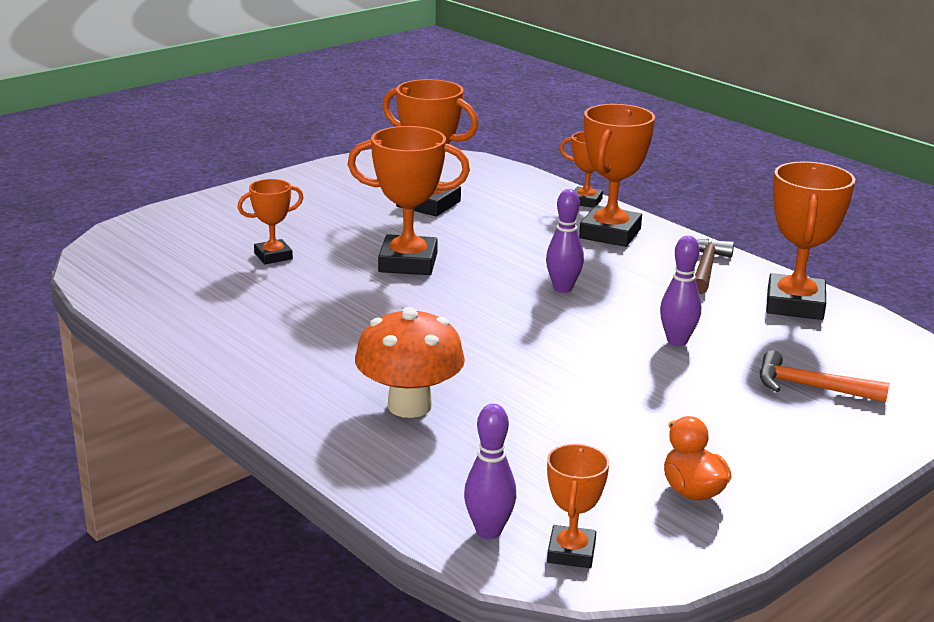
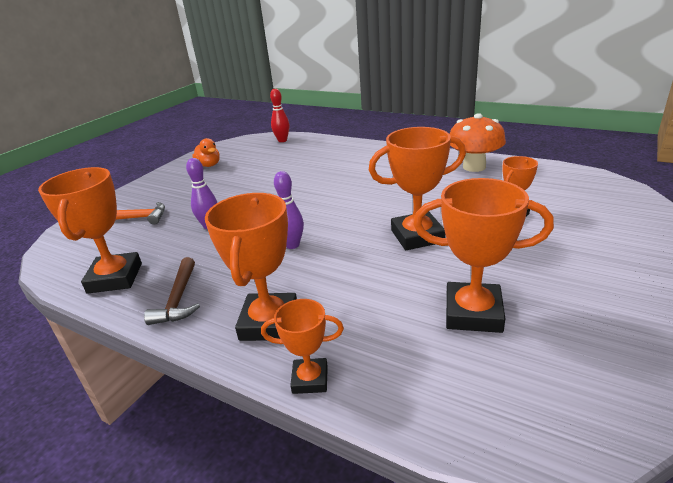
camera: 165 degrees right, 5 degrees up
orange mushroom [355,307,465,418] -> orange mushroom moved to [450,113,506,172]
purple bowling pin [464,404,516,539] -> red bowling pin [270,89,289,142]
orange trophy [547,444,609,568] -> none

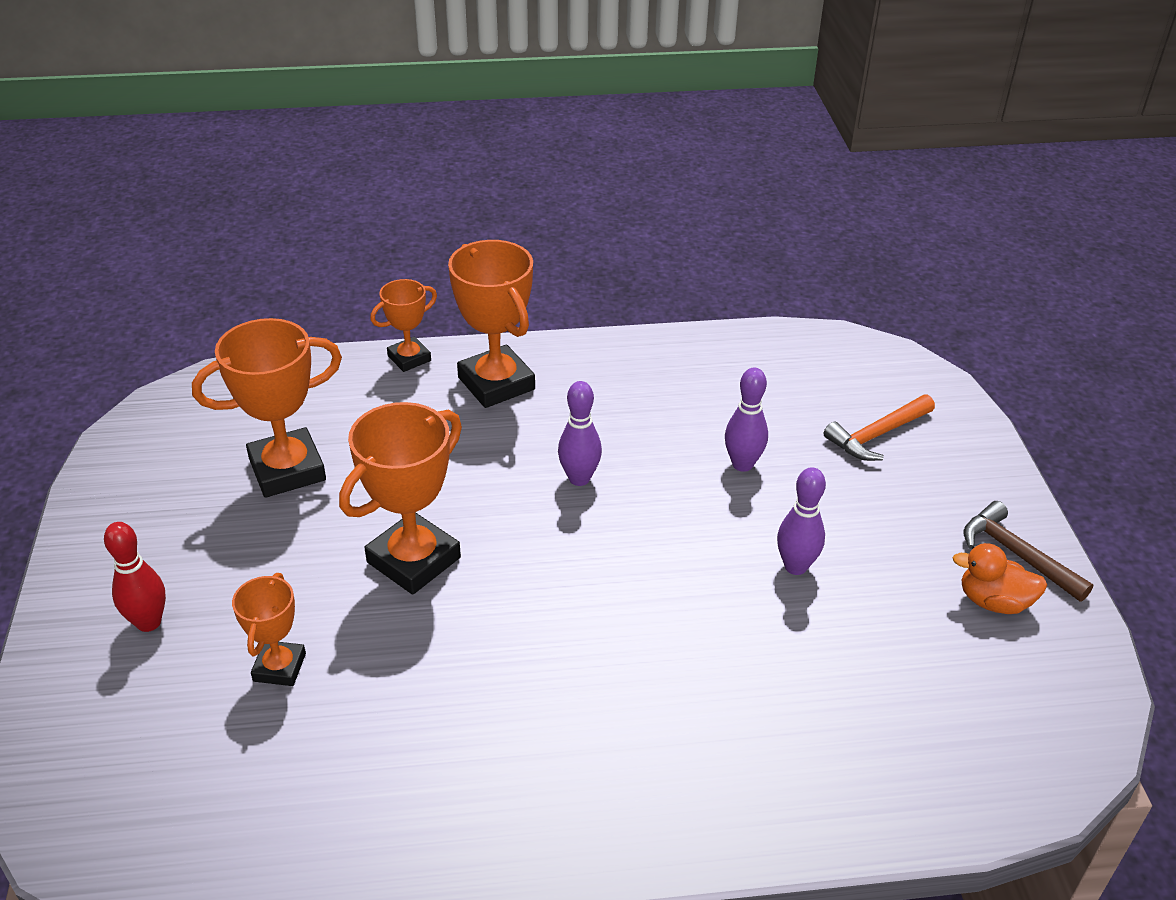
camera: 140 degrees right, 10 degrees up
orange trophy [38,167,142,294] -> none
brown hammer [144,257,200,325] -> brown hammer moved to [963,501,1094,602]
red bowling pin [270,89,289,142] -> red bowling pin moved to [104,522,166,632]
orange mushroom [450,113,506,172] -> none
none -> purple bowling pin [777,467,826,575]

